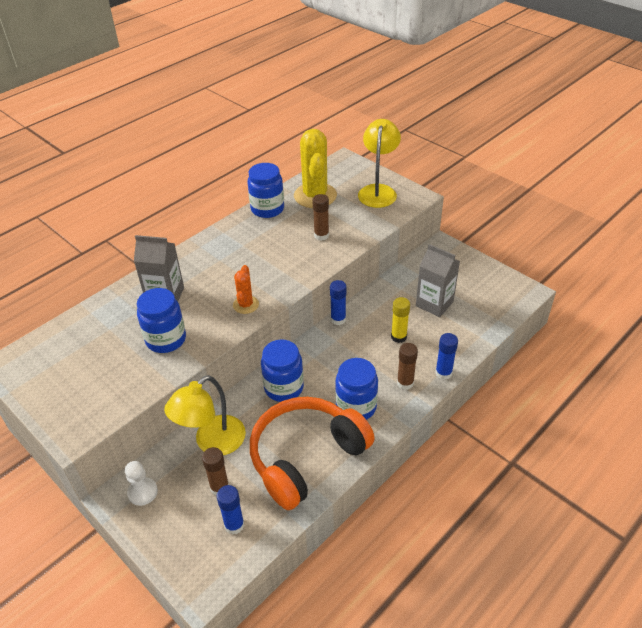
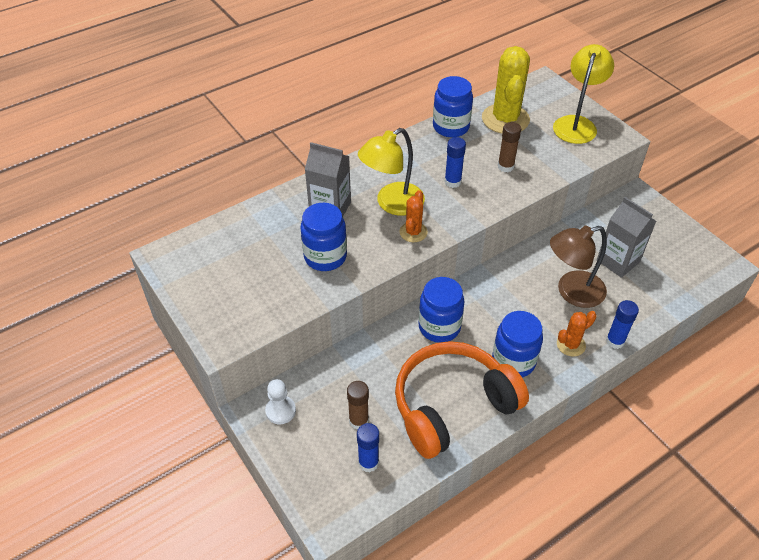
camera: 10 degrees right, 5 degrees up
yellow lamp [164,375,246,455] -> yellow lamp moved to [358,128,425,216]
blue glue stick [330,280,347,325] -> blue glue stick moved to [444,137,466,188]
yellow glue stick [391,297,410,343] -> brown lamp [550,226,607,308]
brown glue stick [397,343,418,390] -> orange cactus [557,311,597,357]

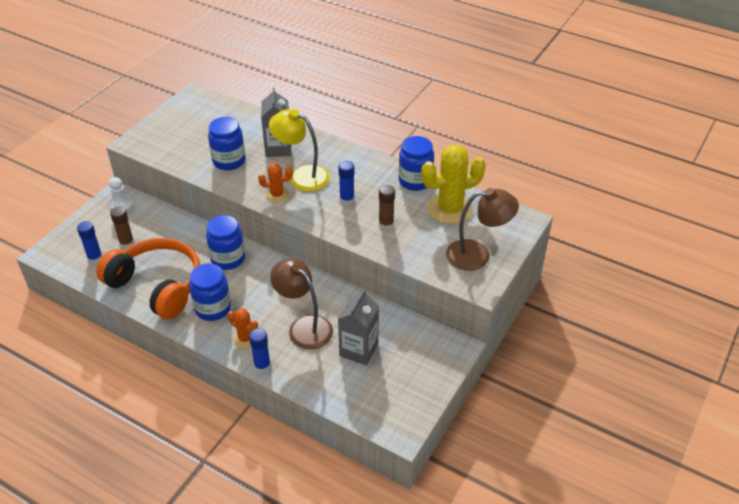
camera: 65 degrees right, 5 degrees down
yellow lamp [553,44,614,144] -> brown lamp [446,188,519,271]

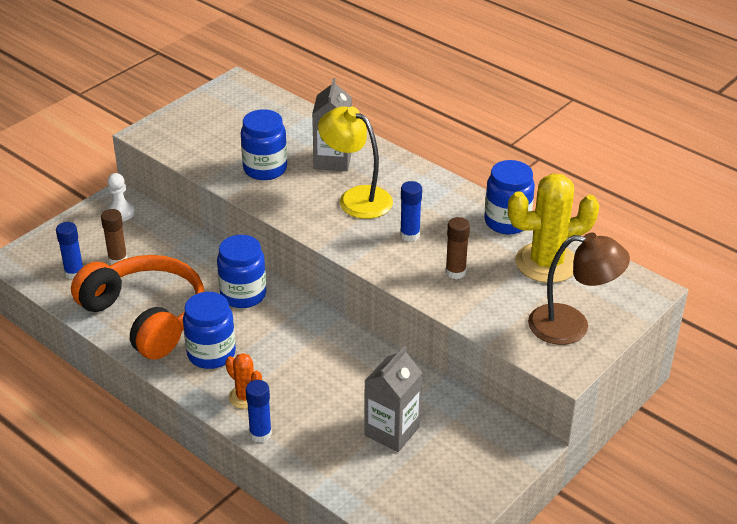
camera: 10 degrees right, 5 degrees down
orange cactus [258,163,292,203] -> none
brown lamp [270,258,333,350] -> none

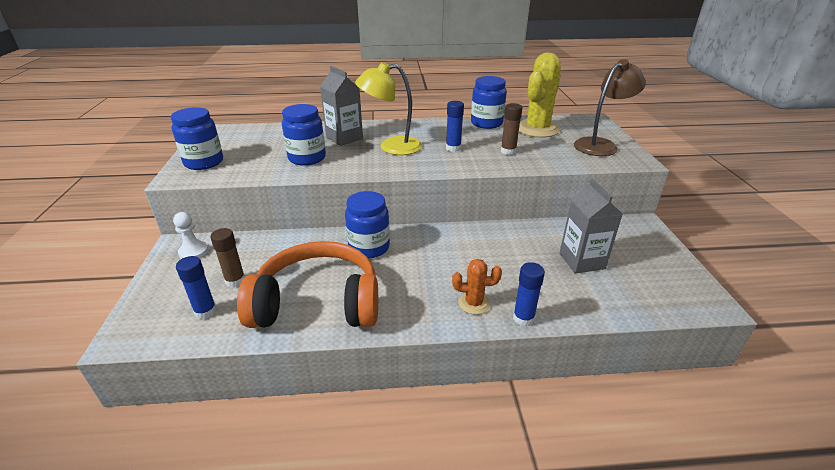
camera: 45 degrees left, 5 degrees down
blue jar [183,292,236,369] -> blue jar moved to [171,107,223,170]

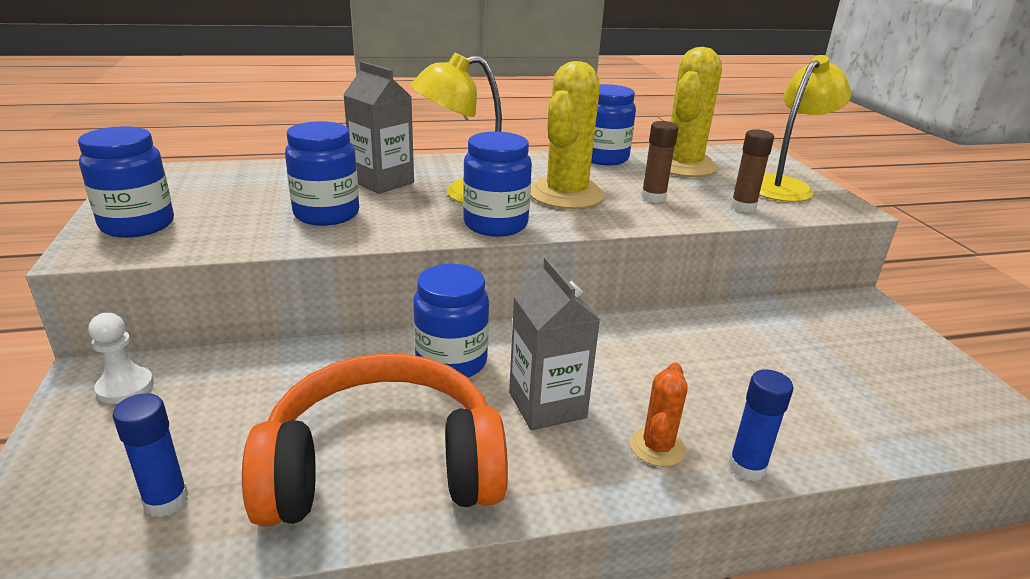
camera: 10 degrees left, 5 degrees down
brown glue stick [210,228,245,288] -> brown glue stick moved to [731,129,774,212]
blue glue stick [446,101,464,152] -> yellow cactus [530,61,605,209]
orange cactus [452,259,502,315] -> orange cactus turned 60 degrees counterclockwise [630,362,688,467]
grey carton [560,179,623,274] -> grey carton moved to [509,257,600,430]
brown lamp [574,59,646,156] -> yellow lamp [759,55,852,202]
none -> blue jar [463,131,532,237]

